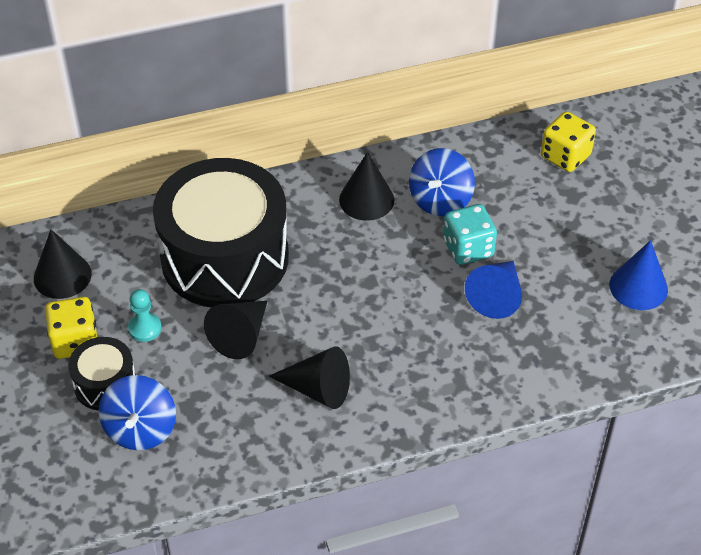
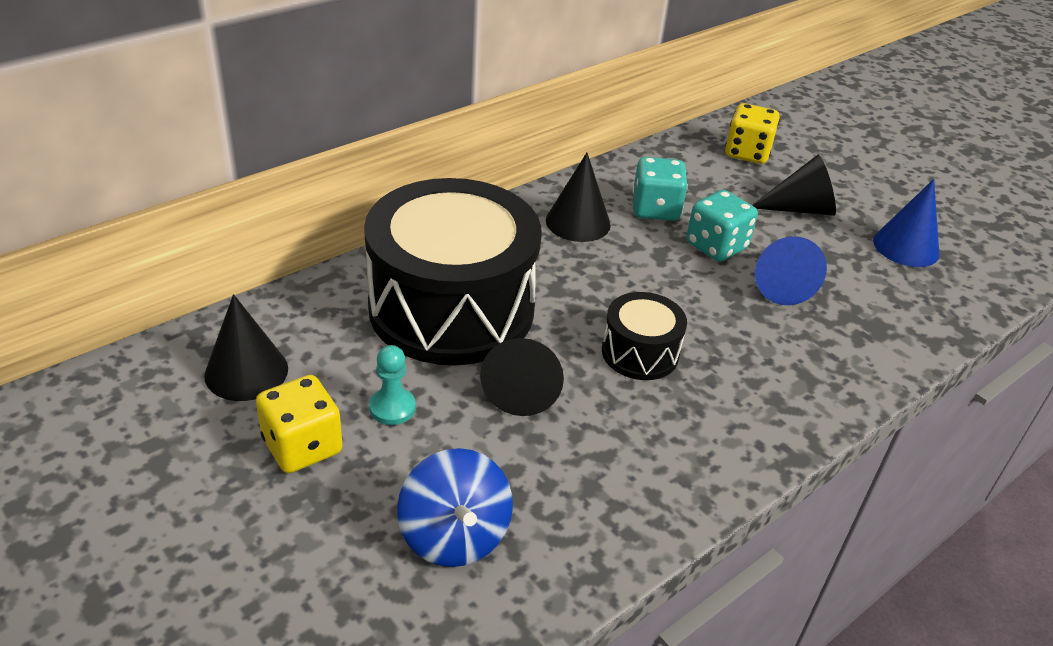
camera: 25 degrees left, 10 degrees down
black drum [68,337,136,410] -> black drum moved to [602,292,687,380]
black cone [269,346,350,409] -> black cone moved to [752,155,836,216]
blue spinning top [409,148,475,216] -> turquoise dice [632,157,688,221]

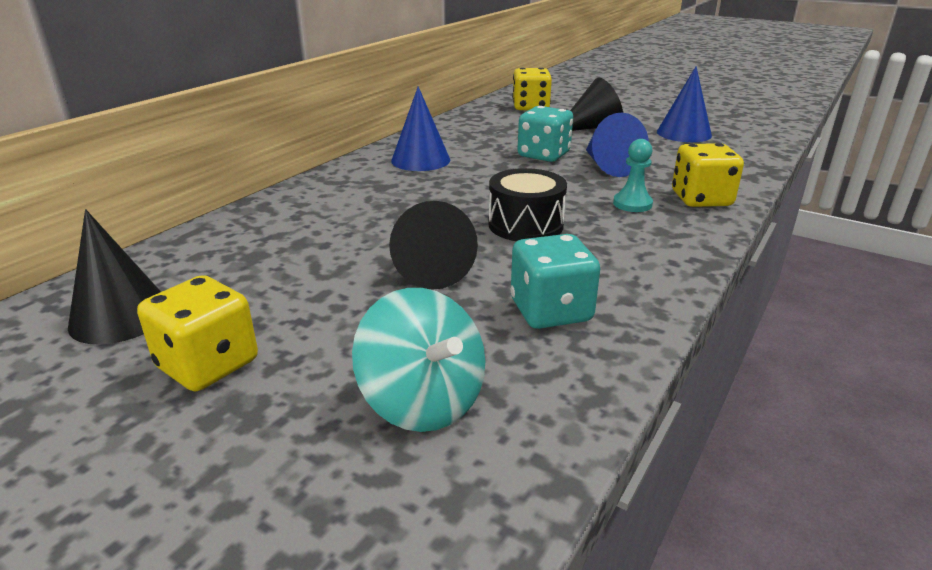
camera: 15 degrees left, 10 degrees down
black drum [364,178,542,365] -> none
turquoise pawn [369,345,416,425] -> turquoise pawn moved to [613,139,653,212]
blue spinning top [397,448,513,567] -> turquoise spinning top [352,288,485,432]
black cone [546,153,611,242] -> blue cone [391,86,450,171]
turquoise dice [632,157,688,221] -> turquoise dice moved to [511,234,600,329]
none -> yellow dice [672,143,744,207]

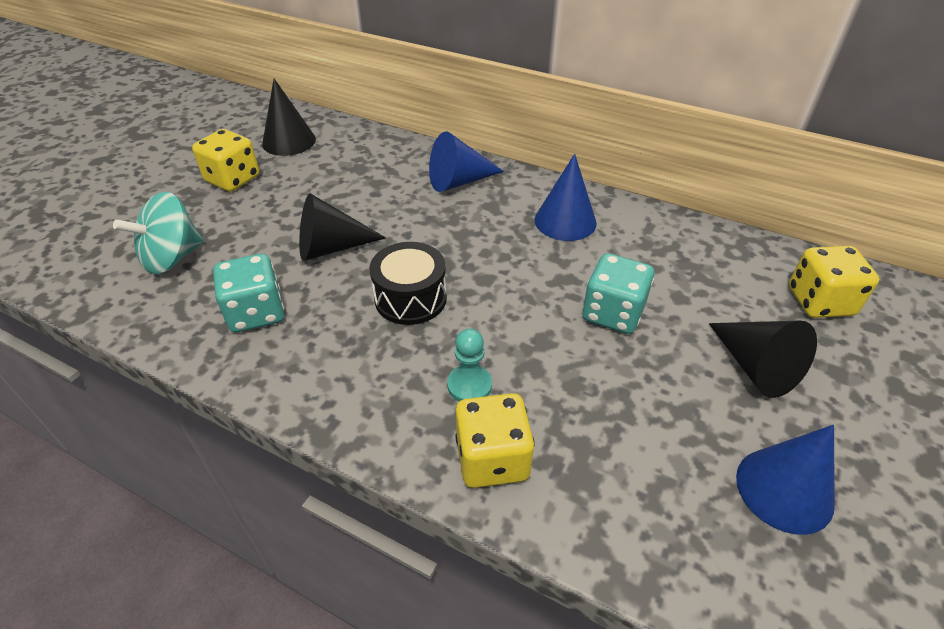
camera: 85 degrees right, 15 degrees up
blue cone [586,113,649,177] -> blue cone moved to [429,131,504,192]

